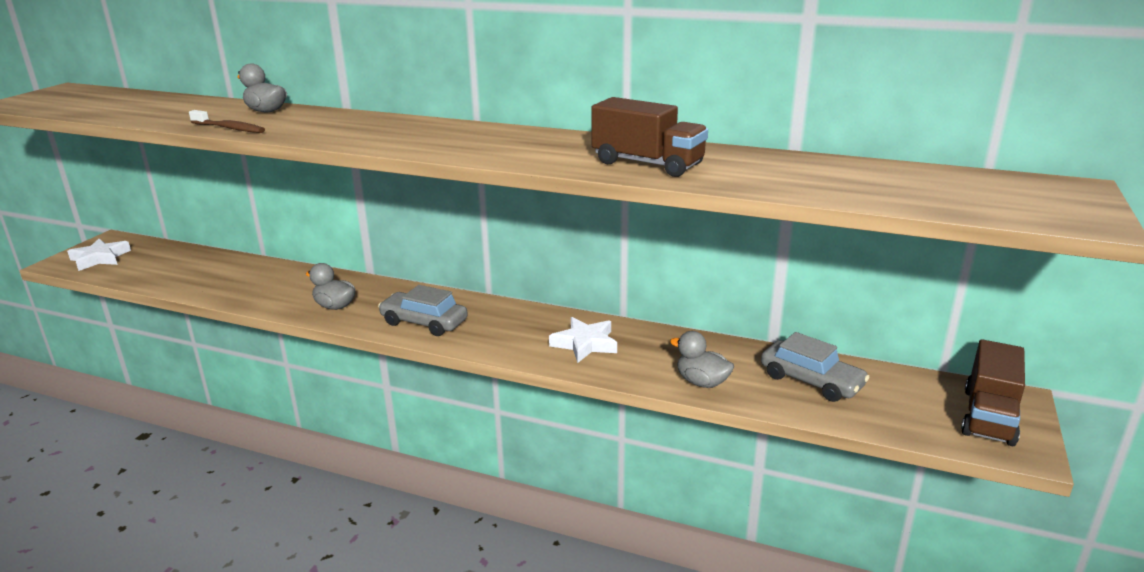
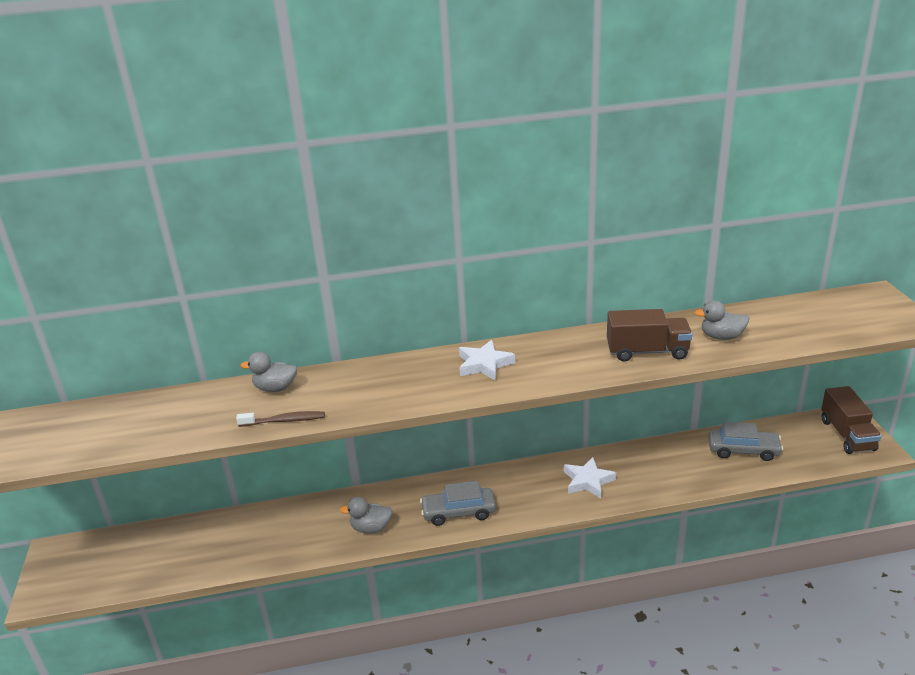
camera: 30 degrees left, 5 degrees up
white star [67,239,131,271] -> white star moved to [459,340,515,381]
grey duck [670,331,734,388] -> grey duck moved to [695,300,749,340]

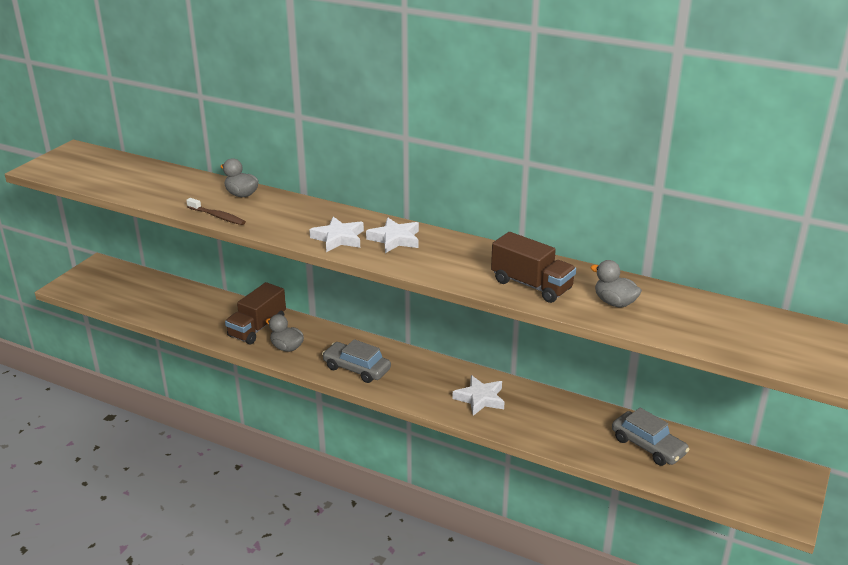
camera: 35 degrees right, 0 degrees up
brown truck [821,386,881,454] -> brown truck moved to [225,282,286,344]
none -> white star [309,217,364,252]

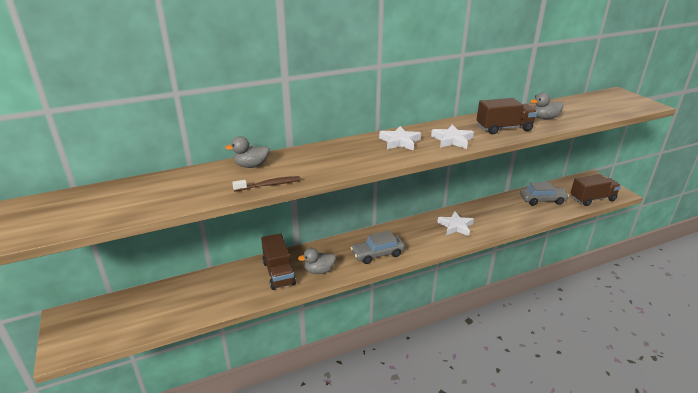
camera: 50 degrees left, 0 degrees up
white star [309,217,364,252] -> white star moved to [431,125,474,149]
none -> brown truck [570,174,621,206]

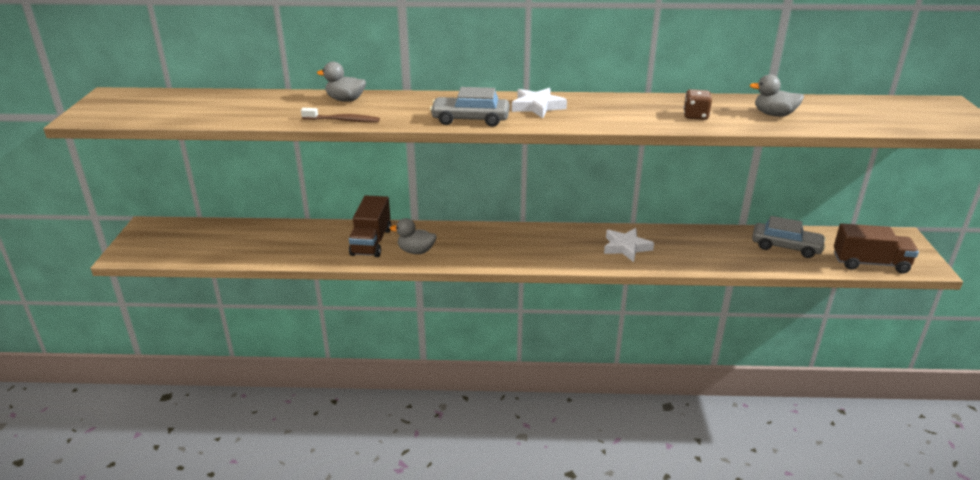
camera: 25 degrees right, 0 degrees up
grey car [351,230,405,264] -> grey car moved to [430,87,510,127]
white star [431,125,474,149] -> none
brown truck [477,98,537,134] -> brown dice [684,89,712,120]

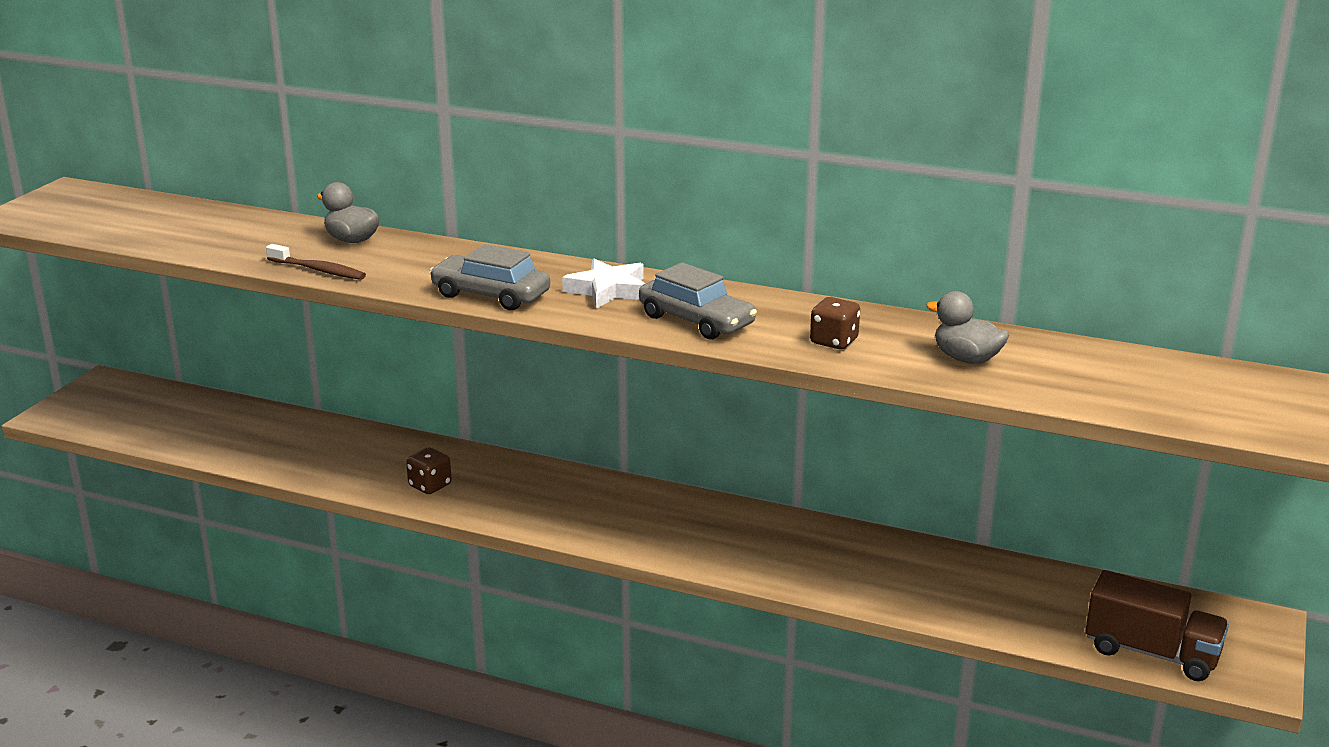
camera: 20 degrees right, 5 degrees down
brown truck [349,195,391,257] -> none
grey duck [390,218,437,254] -> brown dice [406,447,452,494]
white star [604,228,654,262] -> none
grey car [752,216,826,258] -> grey car moved to [639,262,757,340]

